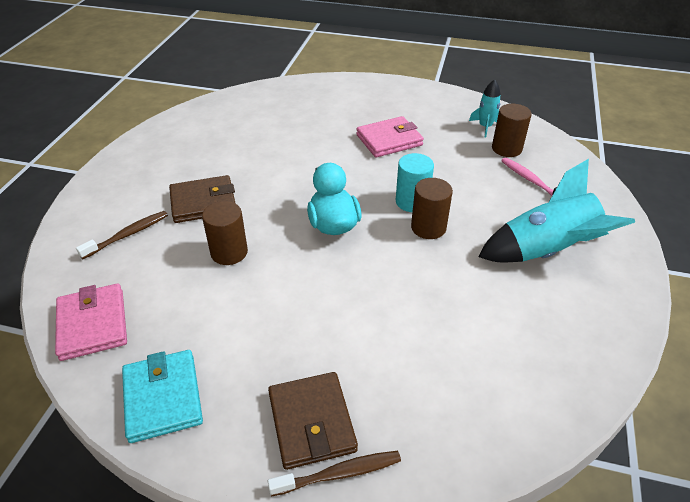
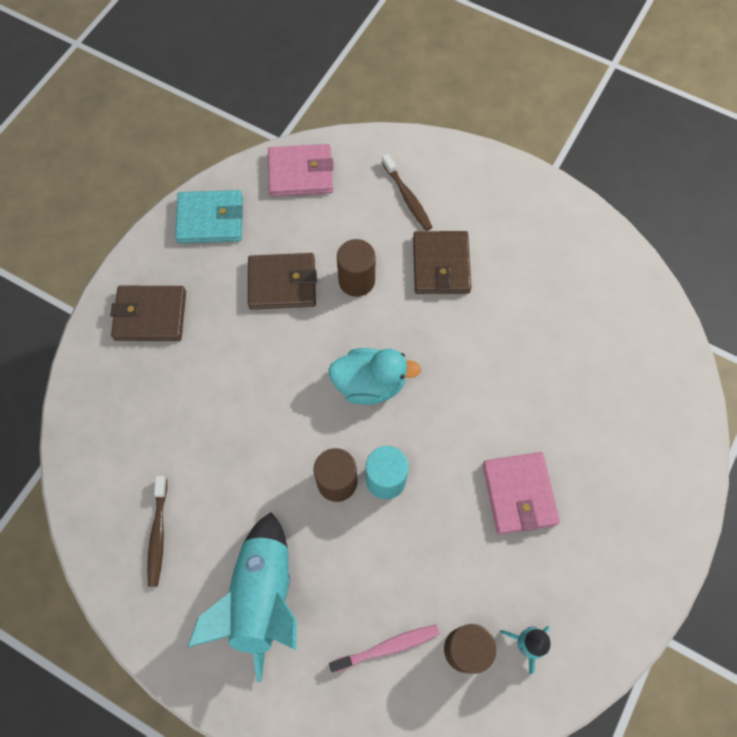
camera: 105 degrees right, 25 degrees up
brown toothbrush [268,451,401,496] -> brown toothbrush moved to [147,476,167,587]
none -> brown wallet [248,253,317,309]

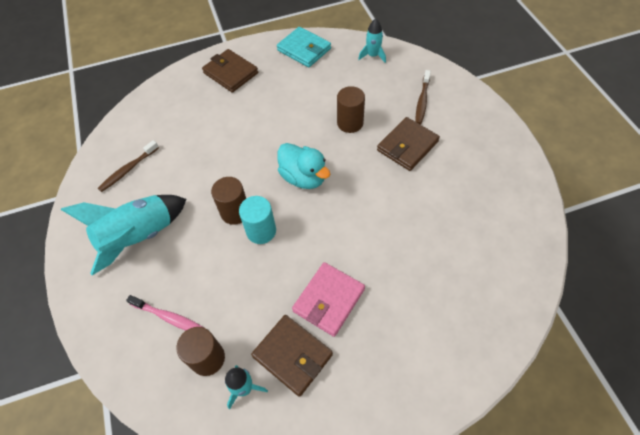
camera: 45 degrees right, 10 degrees down
brown wallet [248,253,317,309] -> brown wallet moved to [251,315,333,397]
pink wallet [268,144,334,197] -> turquoise rocket [358,19,386,63]

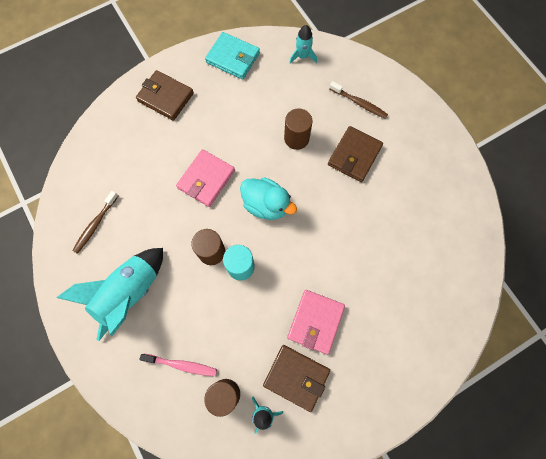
camera: 15 degrees left, 15 degrees up
brown toothbrush [416,70,431,124] -> brown toothbrush turned 60 degrees counterclockwise [329,81,388,119]
none -> pink wallet [176,149,235,207]

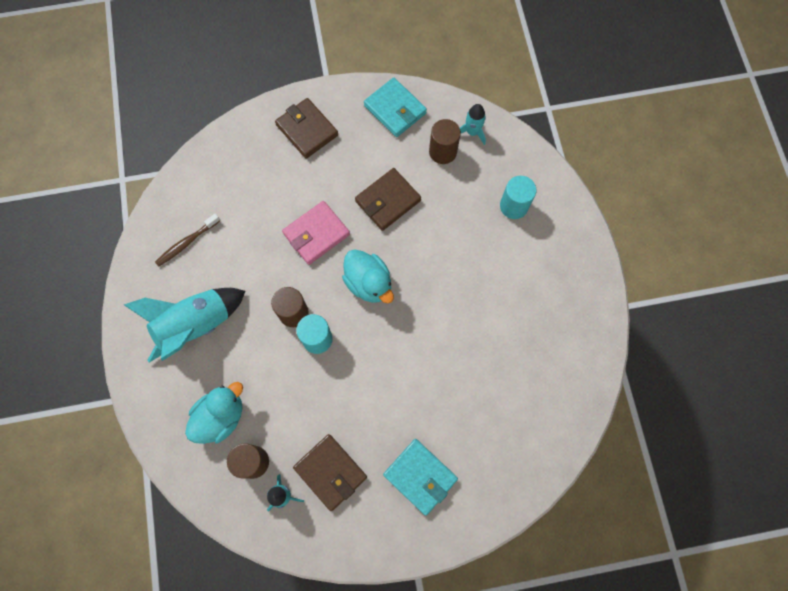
camera: 20 degrees right, 0 degrees up
pink toothbrush [139,354,217,376] -> turquoise duck [185,382,243,444]
brown cylinder [284,108,313,150] -> brown cylinder moved to [429,119,461,164]
pink wallet [287,290,345,354] -> none
brown wallet [328,126,383,182] -> brown wallet moved to [355,168,421,231]
brown toothbrush [329,81,388,119] -> turquoise cylinder [500,176,536,219]
none -> turquoise wallet [383,439,458,516]

